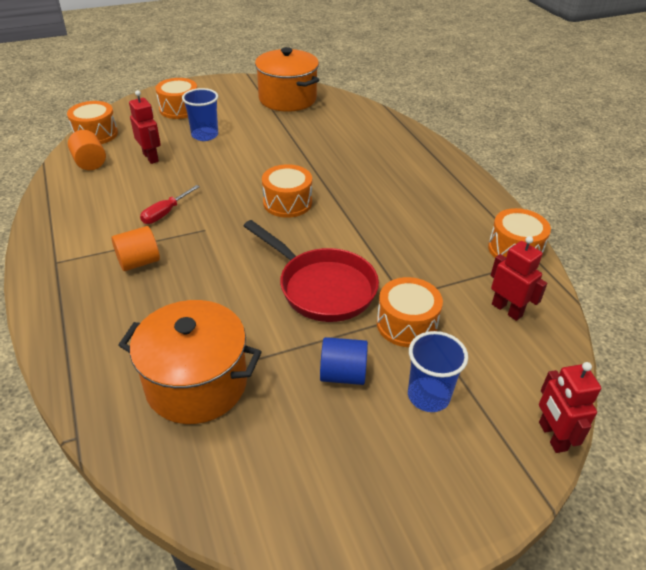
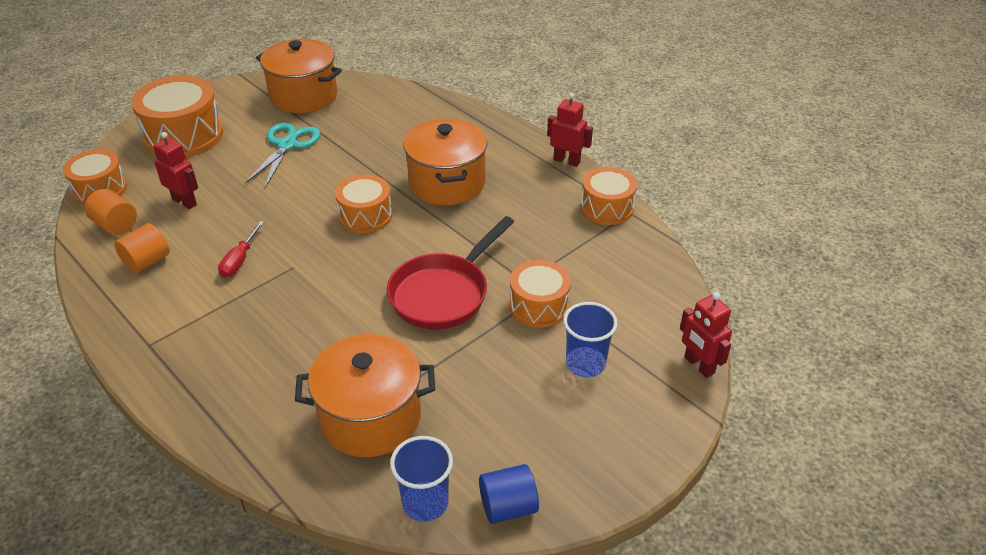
camera: 20 degrees left, 0 degrees up
orange cylinder [112,226,160,271] -> orange cylinder moved to [114,223,169,273]
orange drum [155,78,197,119] -> orange drum [131,76,223,158], size x1.61
blue cup [182,88,218,141] -> blue cup moved to [390,436,453,522]
red pan [244,220,379,322] -> red pan turned 105 degrees clockwise [387,216,514,330]
blue cylinder [320,337,368,385] -> blue cylinder moved to [479,464,539,524]
red robot [491,236,547,321] -> red robot moved to [547,93,593,167]
none -> turquoise scissors [245,123,321,188]
none -> orange pot [403,118,487,205]

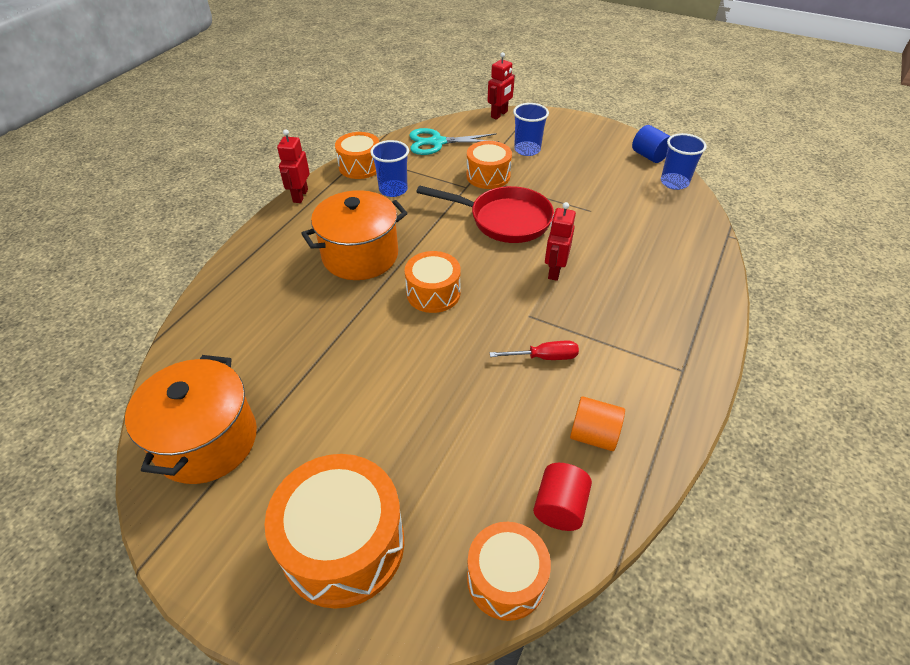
camera: 110 degrees left, 5 degrees up
orange cylinder [84,189,137,235] -> red cylinder [533,463,592,531]
red robot [153,132,198,209] -> red robot moved to [545,202,576,281]
turquoise scissors [245,123,321,188] -> turquoise scissors moved to [409,128,499,155]
orange pot [295,334,435,457] -> none
none -> blue cup [371,140,409,197]

